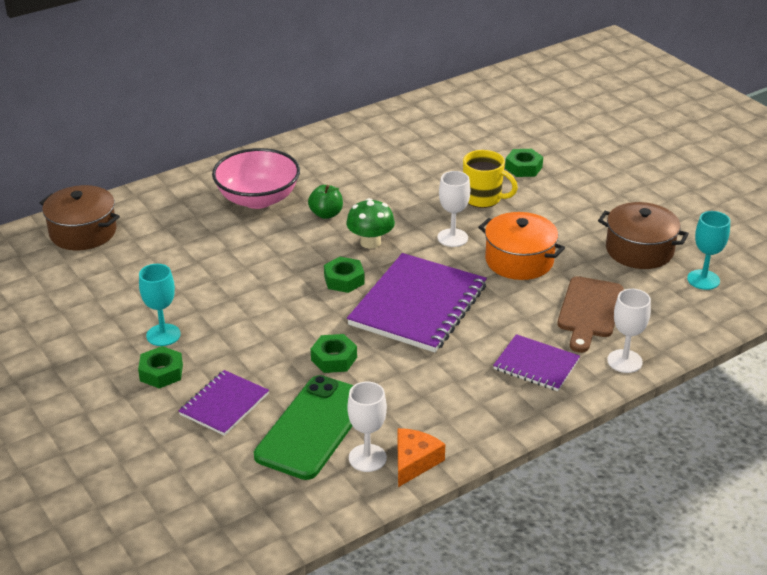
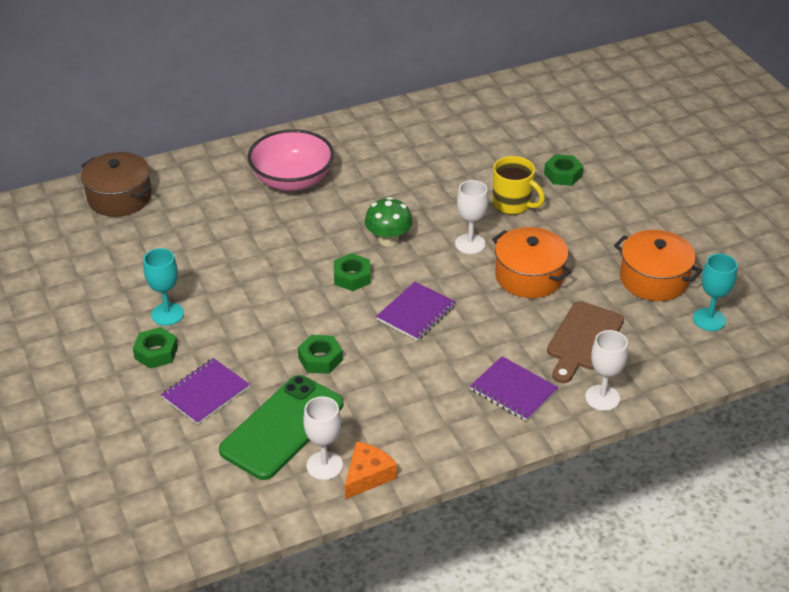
camera: 10 degrees right, 5 degrees up
green apple [308,185,343,219] -> none
purple notebook [347,253,487,352] -> purple notebook [376,282,456,341], size x0.54
brown pot [598,202,689,269] -> orange pot [614,230,702,301]

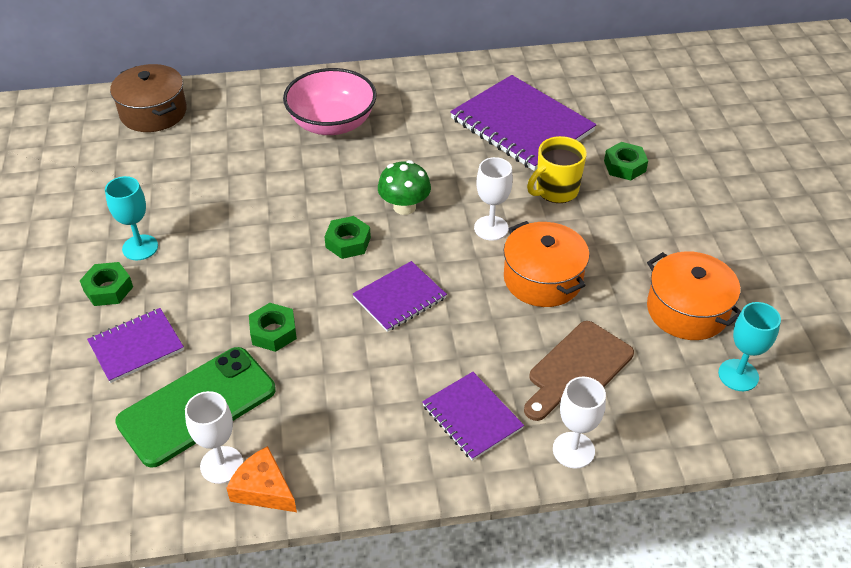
camera: 15 degrees right, 5 degrees up
orange cheese [345,441,397,500] -> orange cheese turned 105 degrees counterclockwise [226,446,297,512]
yellow mug [493,156,545,215] -> yellow mug turned 90 degrees clockwise [527,136,587,203]
none -> purple notebook [450,75,596,171]

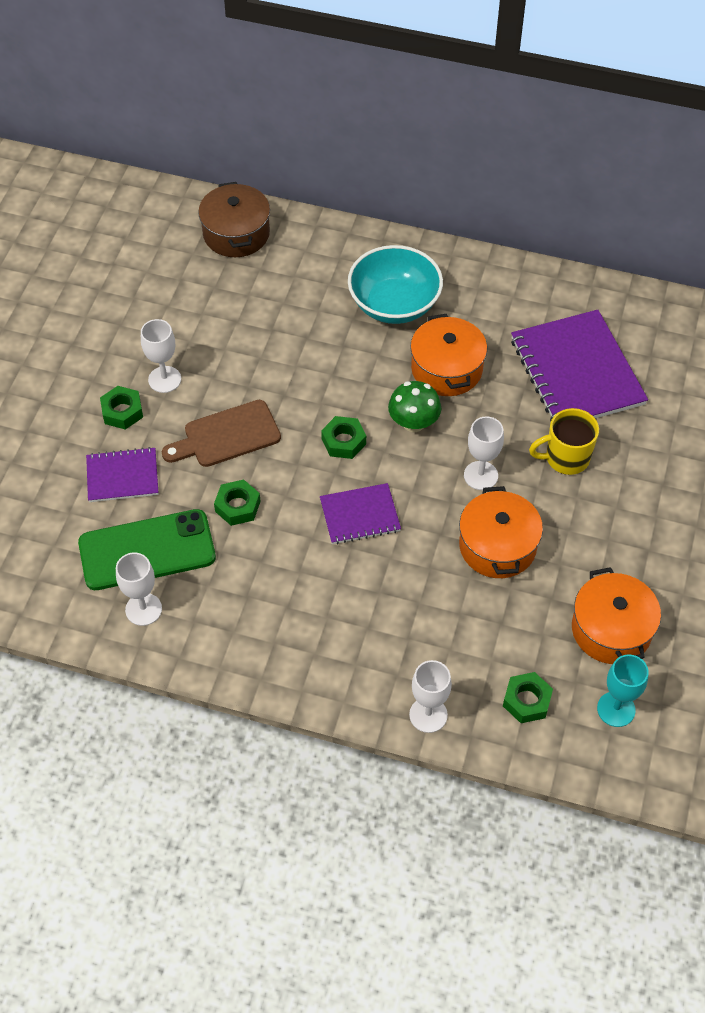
camera: 25 degrees right, 10 degrees up
turquoise goblet [105,176,158,260] -> white goblet [141,319,181,393]
orange cheese [226,446,297,512] -> none
pink bowl [283,68,377,135] -> turquoise bowl [348,245,443,324]
purple notebook [422,372,524,461] -> none
brown cutting board [524,321,634,421] -> brown cutting board moved to [162,400,281,467]
green nut [604,142,648,181] -> green nut moved to [503,672,553,723]
none -> orange pot [410,314,487,396]

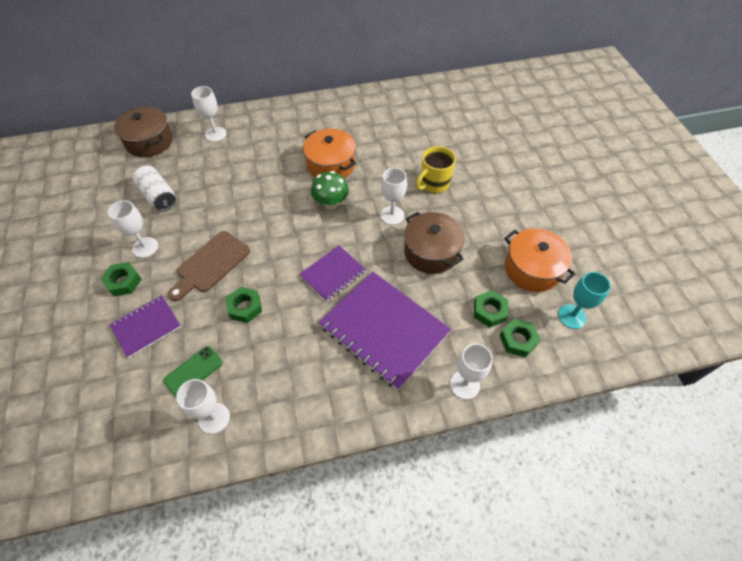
camera: 30 degrees left, 0 degrees up
green phone [78,509,216,590] -> green phone [163,346,223,397], size x0.51
green nut [321,416,366,459] -> green nut moved to [474,290,508,328]
turquoise bowl [348,245,443,324] -> none
orange pot [459,486,543,578] -> brown pot [404,212,465,274]
purple notebook [511,310,648,421] -> purple notebook moved to [319,272,451,390]
none -> white can [132,165,176,211]
none -> white goblet [191,86,227,142]

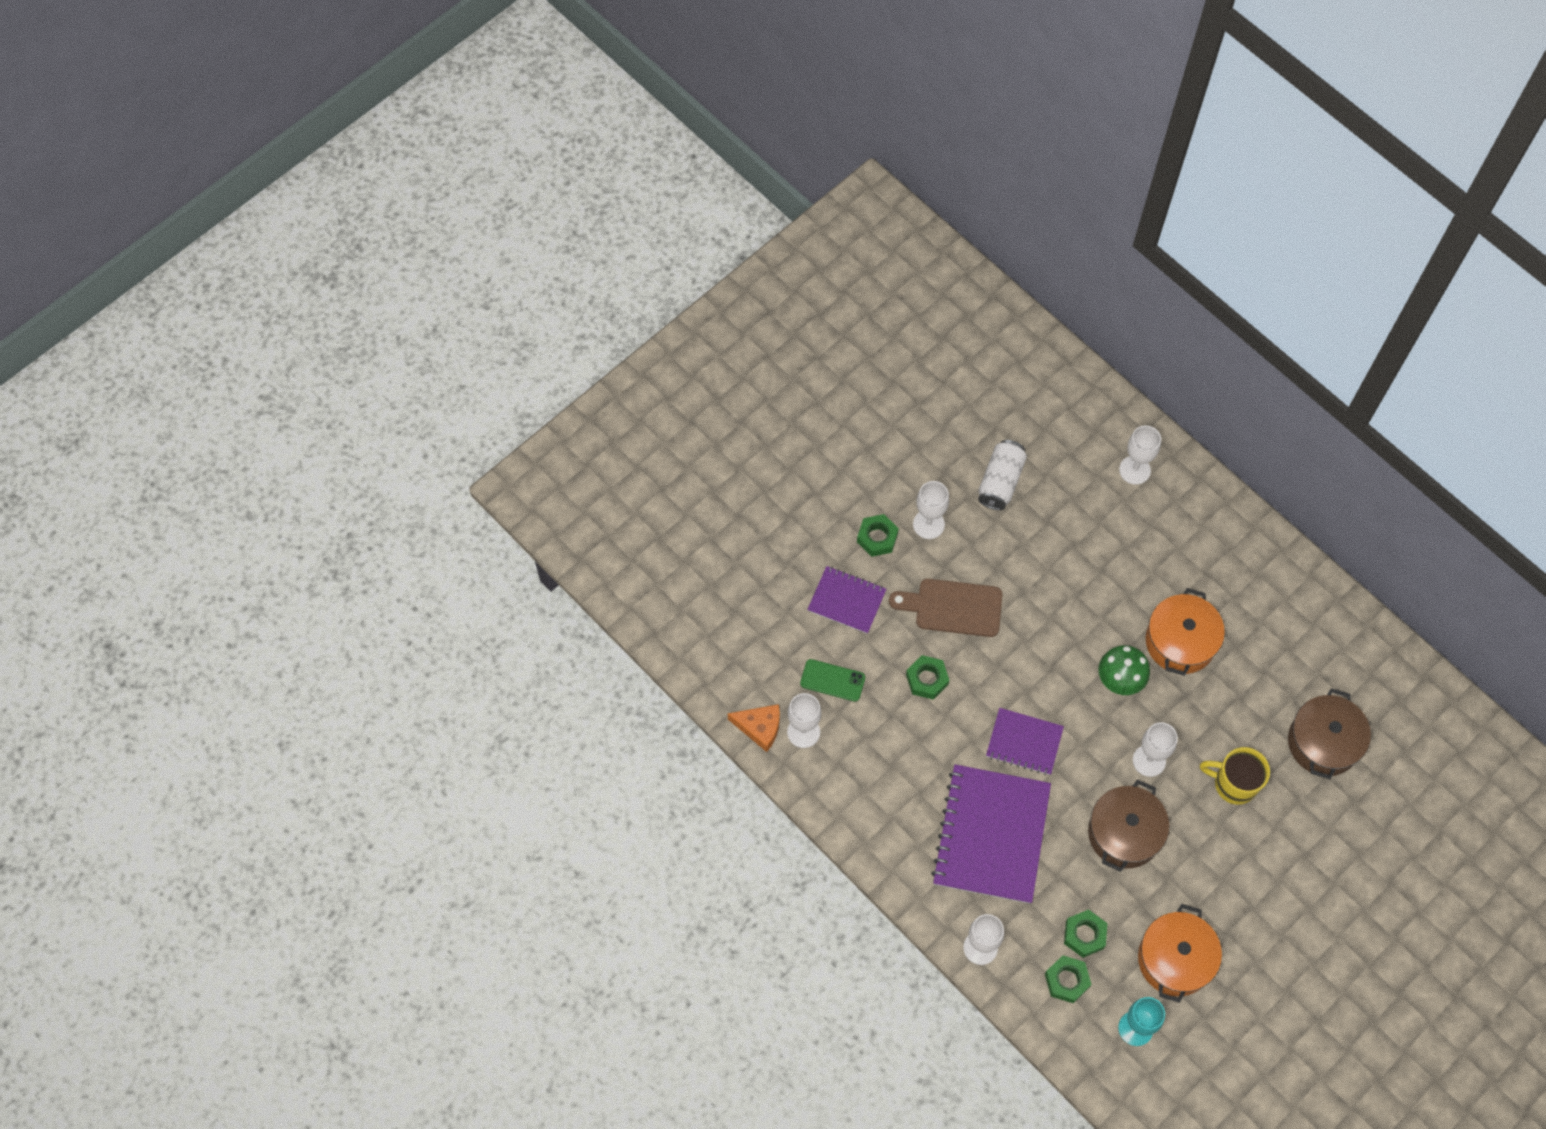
camera: 60 degrees right, 10 degrees up
brown pot [114,106,173,157] -> brown pot moved to [1288,688,1371,779]
none -> orange cheese [727,704,780,752]

